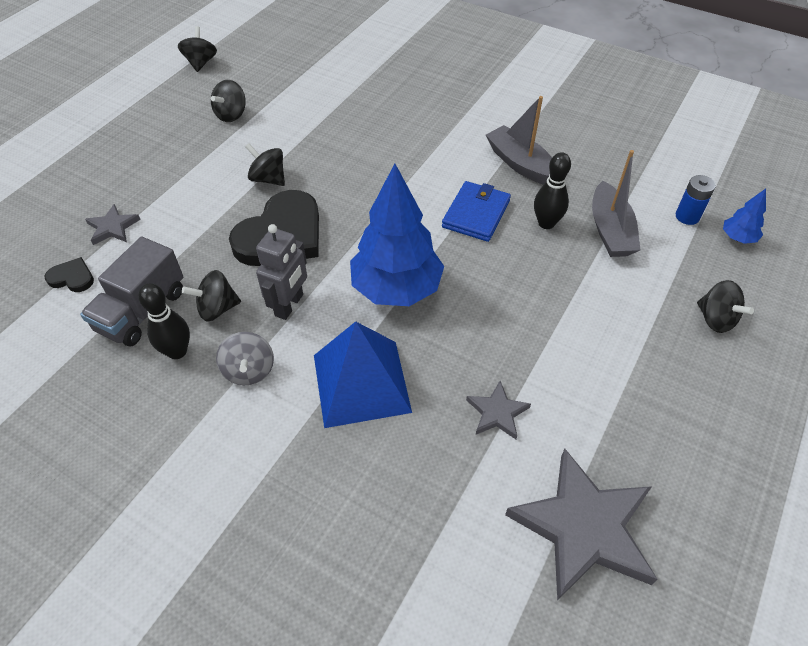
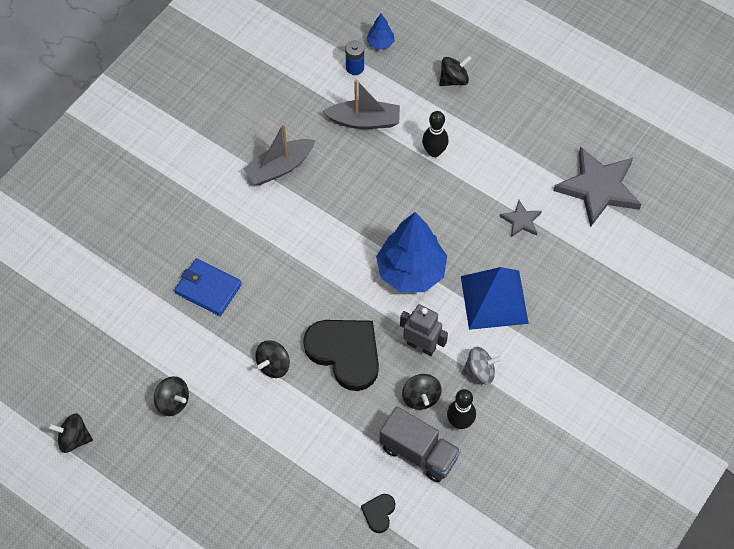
camera: 85 degrees left, 10 degrees up
grey star [85,204,141,245] -> none
blue wallet [442,181,511,242] -> blue wallet moved to [174,258,242,316]
black bowling pin [534,152,571,229] -> black bowling pin moved to [422,111,449,157]

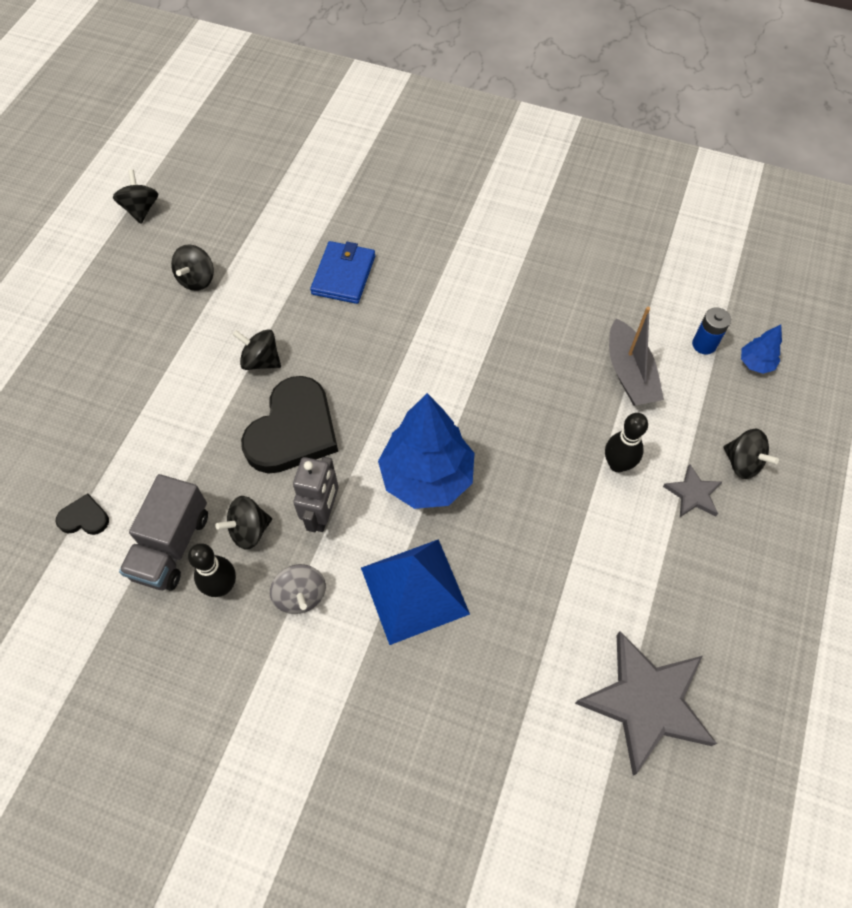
camera: 75 degrees right, 0 degrees up
grey boat [243,123,315,185] -> none
grey star [500,200,542,237] -> grey star moved to [663,464,722,517]

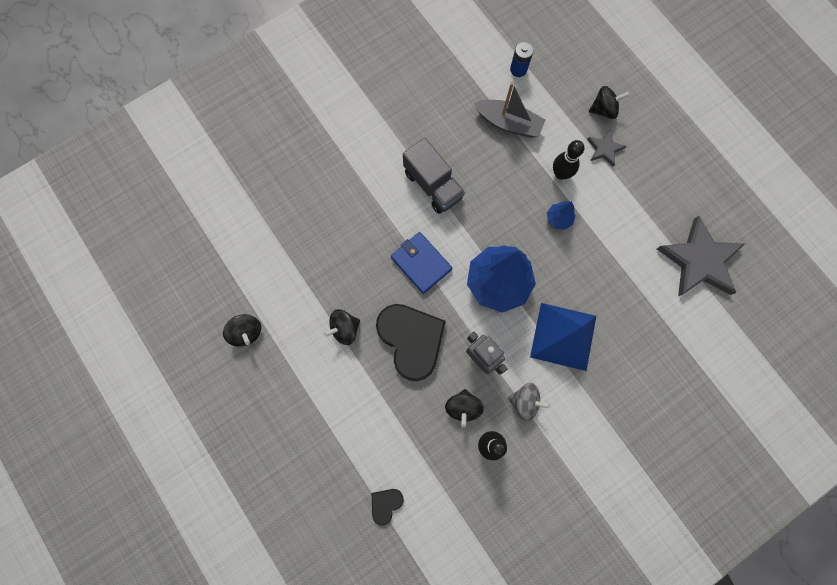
camera: 55 degrees left, 15 degrees up
black spinning top [113,170,158,224] -> none
grey truck [119,474,208,591] -> grey truck moved to [403,138,465,214]
blue wallet [310,241,375,304] -> blue wallet moved to [391,232,452,294]
blue tree [741,325,782,374] -> blue tree moved to [547,201,576,230]

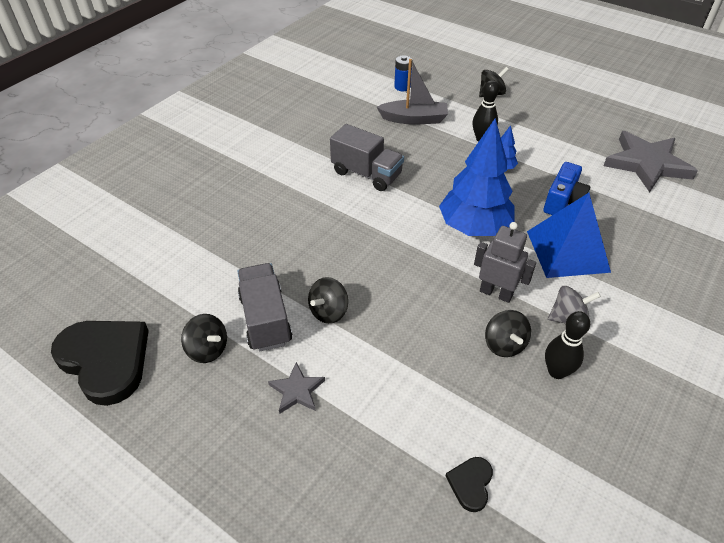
camera: 20 degrees left, 30 degrees down
black heart [376,304,446,381] -> black heart moved to [51,321,149,406]
blue wallet [391,232,452,294] -> none
grey star [587,130,626,167] -> grey star moved to [268,362,325,414]
none -> grey truck [237,263,292,351]
none -> blue camera [543,162,591,215]

